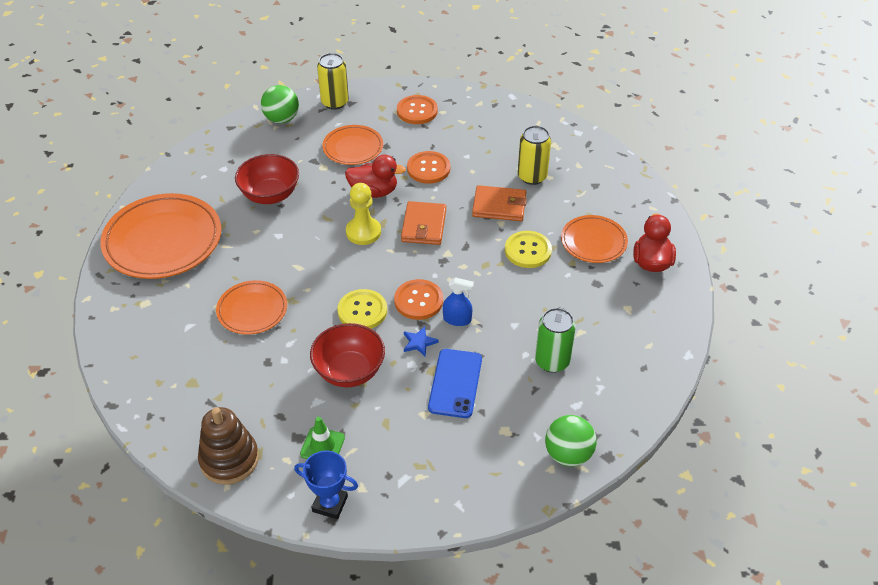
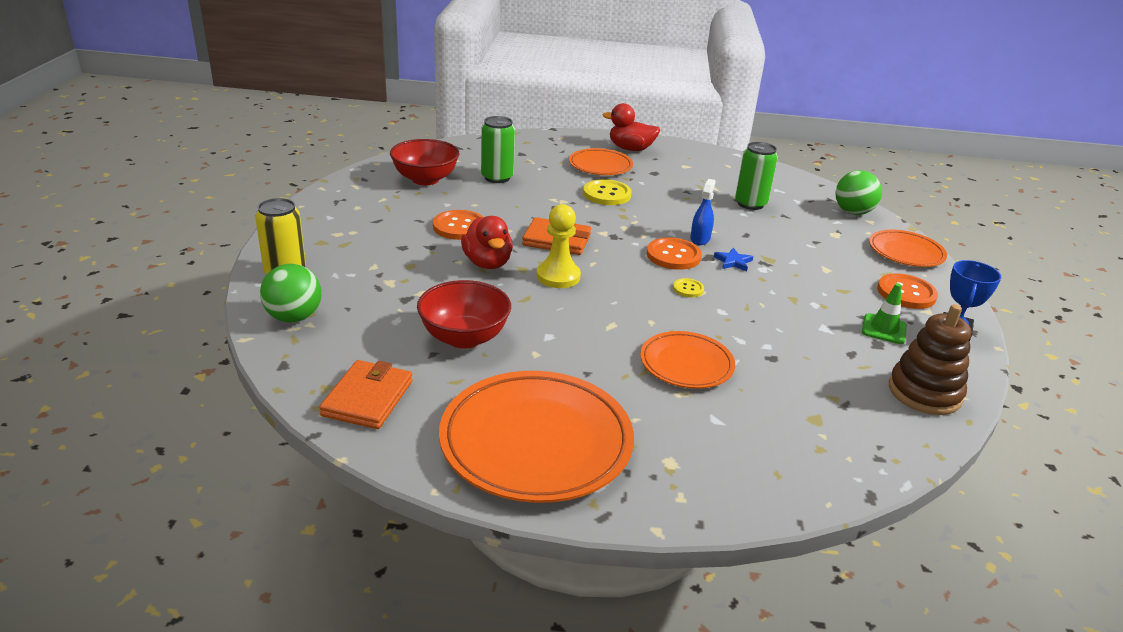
camera: 85 degrees left, 15 degrees down
red bowl [310,323,385,387] -> red bowl moved to [390,139,459,185]
orange plate [323,125,383,165] -> orange plate moved to [869,230,947,267]
yellow button [338,289,387,329] -> yellow button [673,278,704,297], size x0.53
red duck [345,155,406,198] -> red duck turned 150 degrees clockwise [461,216,513,269]
orange button [397,95,438,124] -> orange button moved to [877,273,938,309]
blue phone [428,349,482,418] -> none
orange wallet [472,185,527,221] -> orange wallet moved to [319,360,412,429]
yellow can [517,126,551,185] -> green can [481,116,515,183]

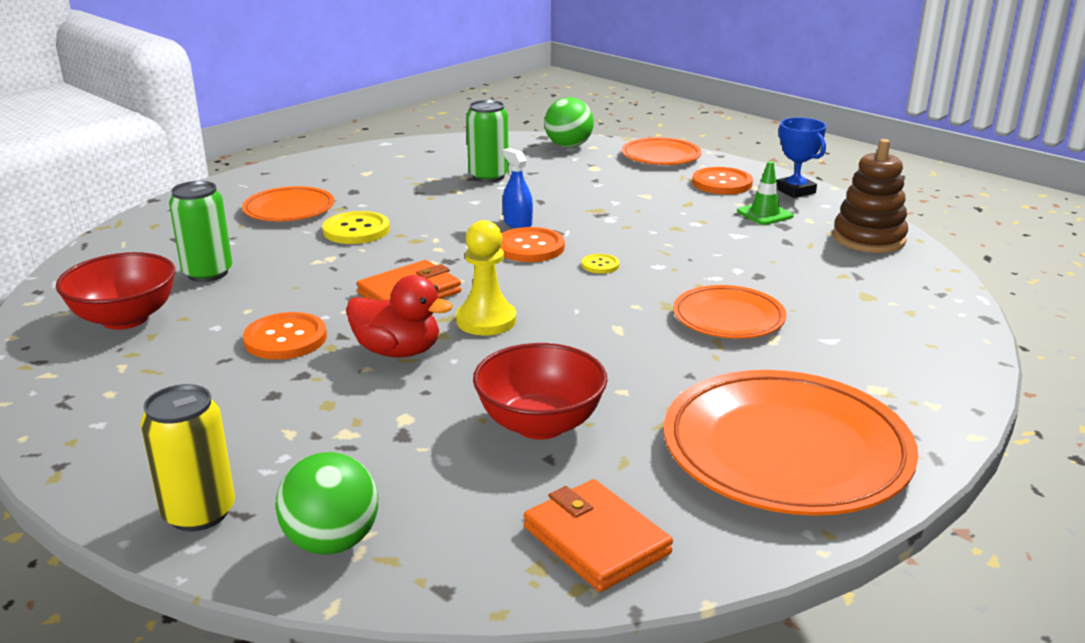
camera: 50 degrees left, 5 degrees down
red duck [602,103,660,151] -> none
blue star [714,248,753,271] -> none

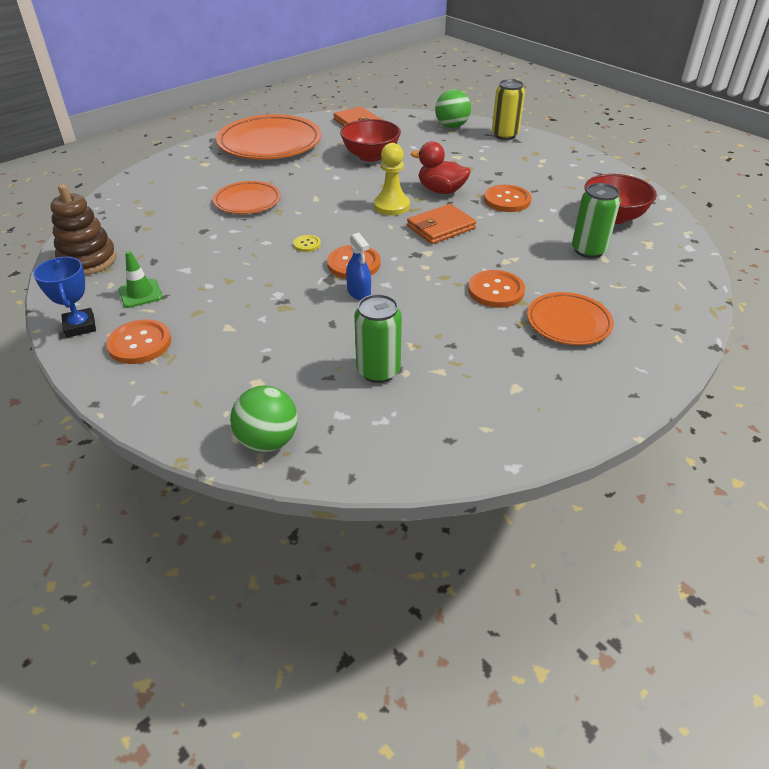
camera: 175 degrees left, 15 degrees up
yellow button [322,211,390,244] -> orange button [468,270,525,308]
orange plate [622,137,702,165] -> none

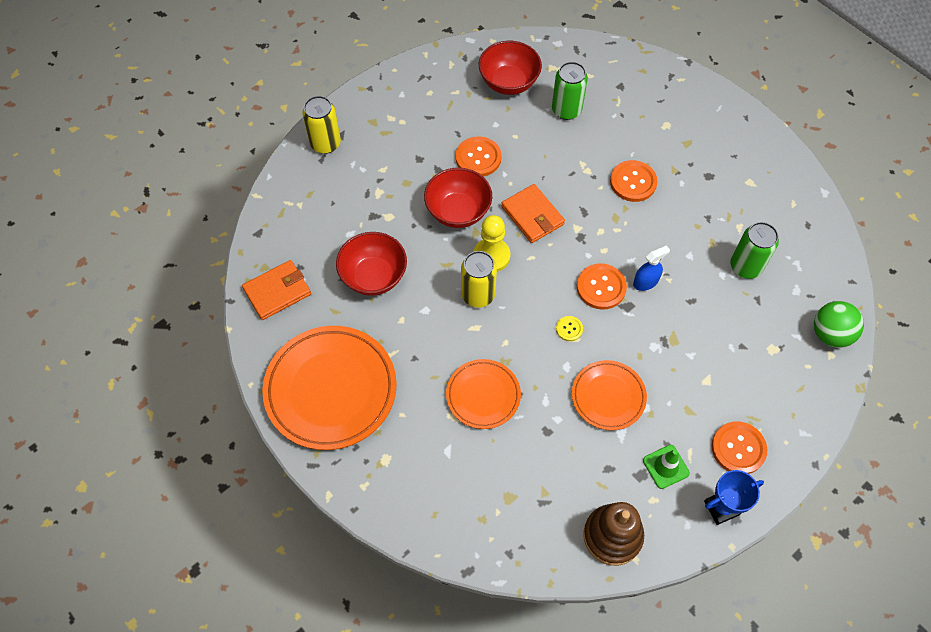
camera: 90 degrees left, 20 degrees up
red duck [411,141,471,194] -> red bowl [424,168,492,228]
green ball [435,90,471,128] -> none
orange plate [527,292,614,345] -> orange plate moved to [572,360,647,430]
none -> yellow can [461,251,497,307]

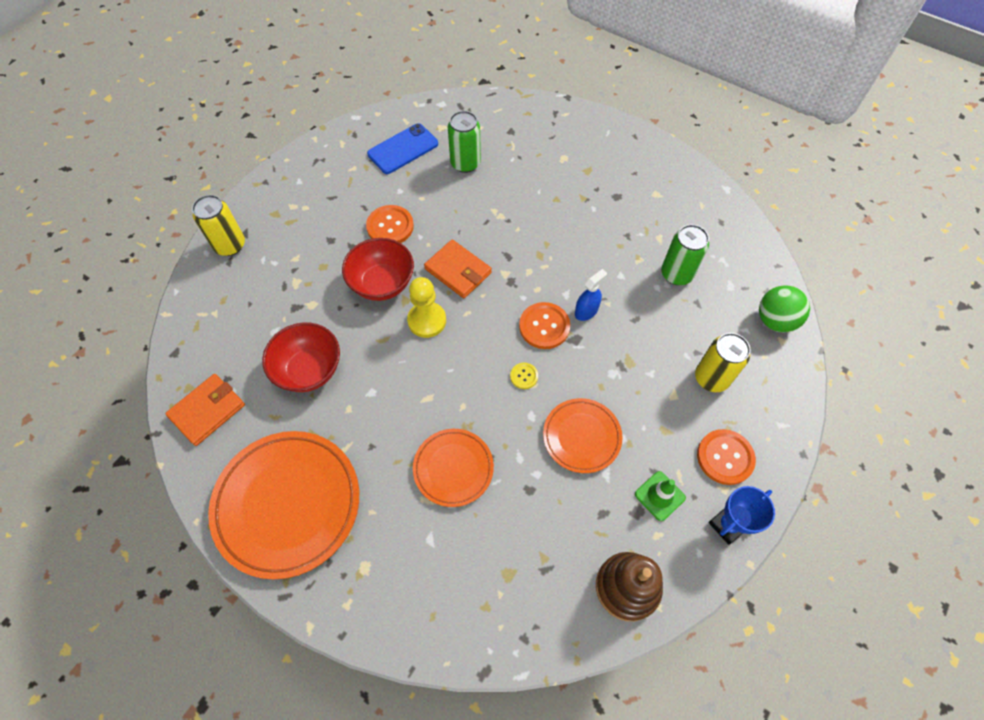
camera: 15 degrees left, 0 degrees up
yellow can [461,251,497,307] -> yellow can moved to [695,333,750,392]
red bowl [479,41,542,95] -> blue phone [367,123,438,174]
orange button [610,160,658,202] -> none

